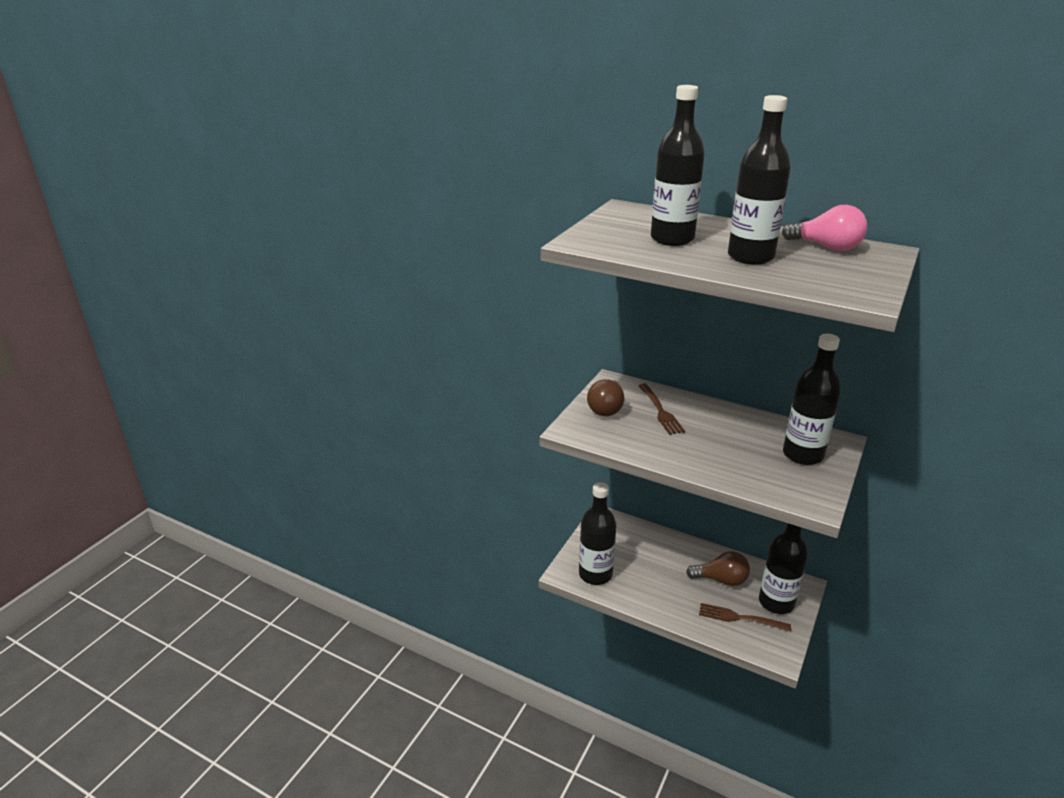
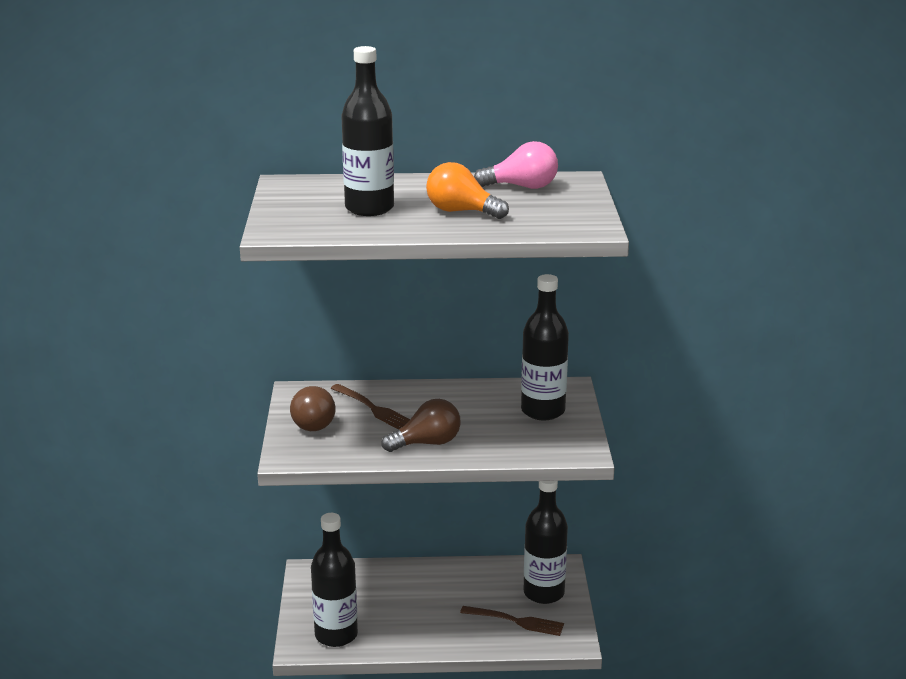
camera: 30 degrees left, 5 degrees down
brown light bulb [686,551,750,586] -> brown light bulb moved to [382,399,461,452]
brown fork [699,603,791,632] -> brown fork turned 150 degrees counterclockwise [460,606,564,636]
black bottle [728,95,791,265] -> orange light bulb [426,162,509,219]

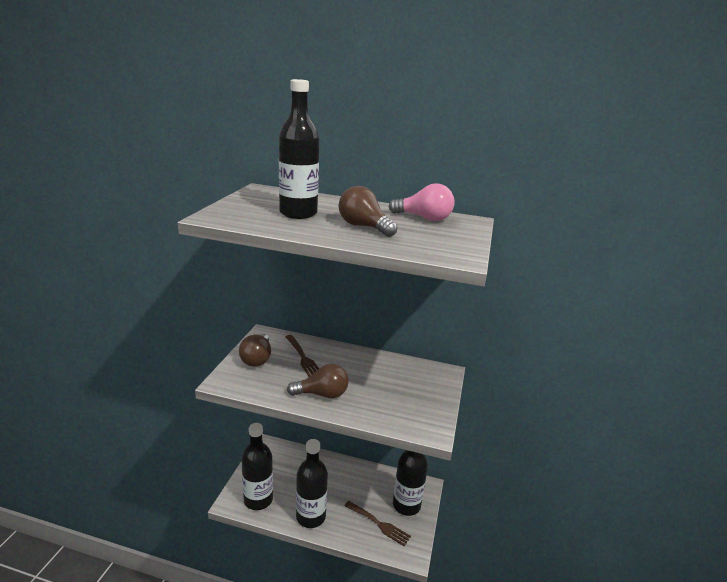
camera: 15 degrees right, 0 degrees up
orange light bulb [426,162,509,219] -> brown light bulb [339,186,397,237]
black bottle [521,274,569,421] -> black bottle moved to [296,439,328,528]

